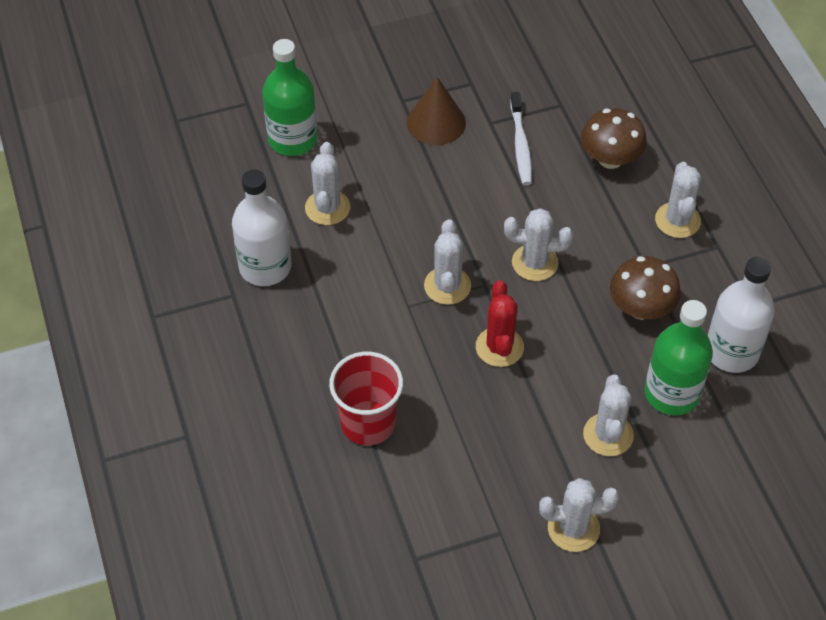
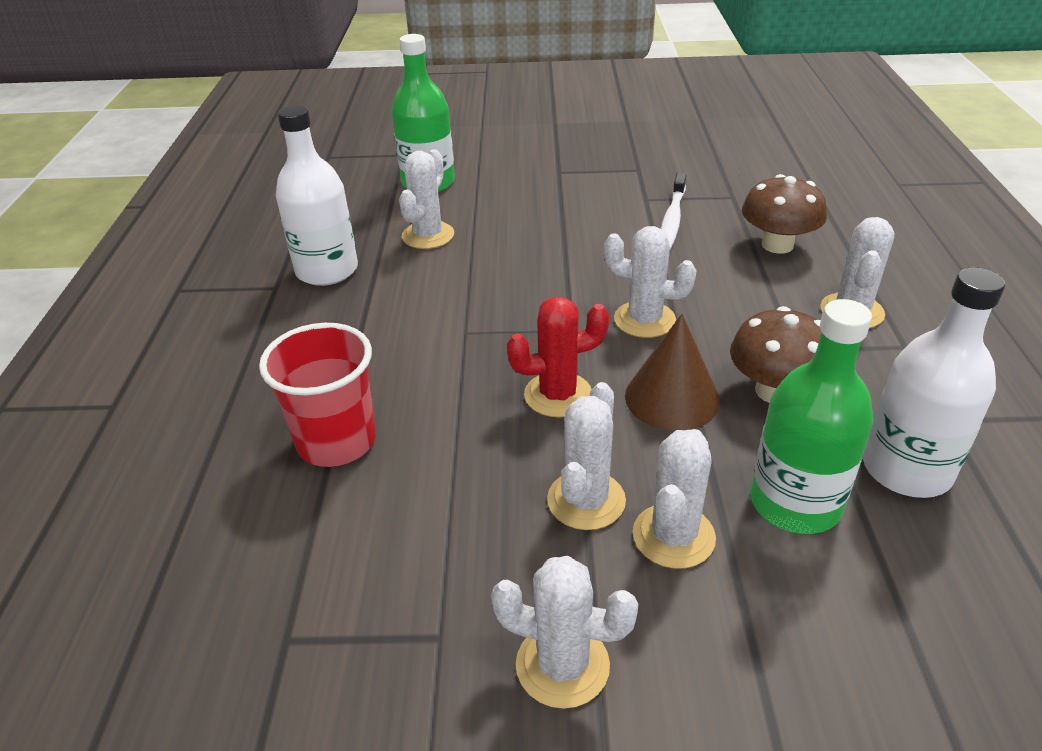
camera: 20 degrees right, 15 degrees down
brown cone [407,77,466,145] -> brown cone moved to [625,314,720,431]
white cactus [424,219,471,305] -> white cactus moved to [547,382,626,530]
red cactus [476,280,524,367] -> red cactus turned 60 degrees clockwise [507,297,609,417]

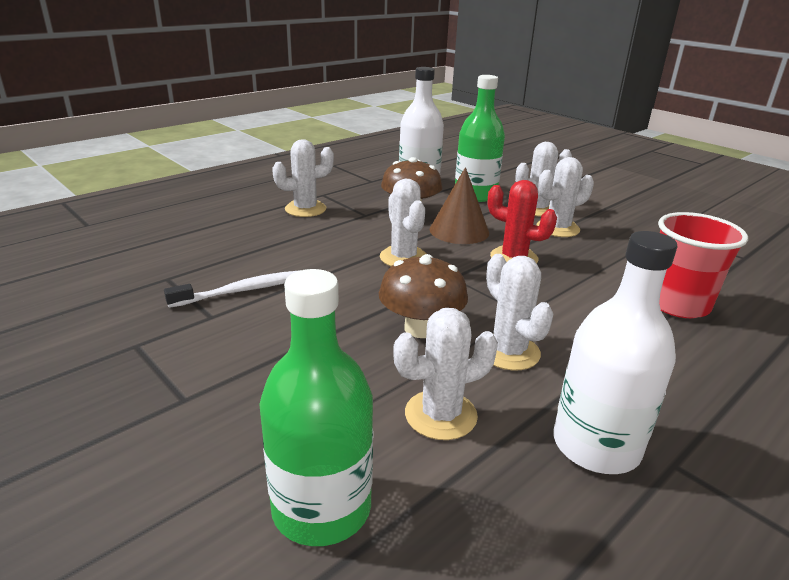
camera: 135 degrees left, 10 degrees down
white cactus [491,556,639,709] -> white cactus moved to [486,254,554,370]
brown mushroom [742,174,827,254] -> brown mushroom moved to [379,254,468,338]

